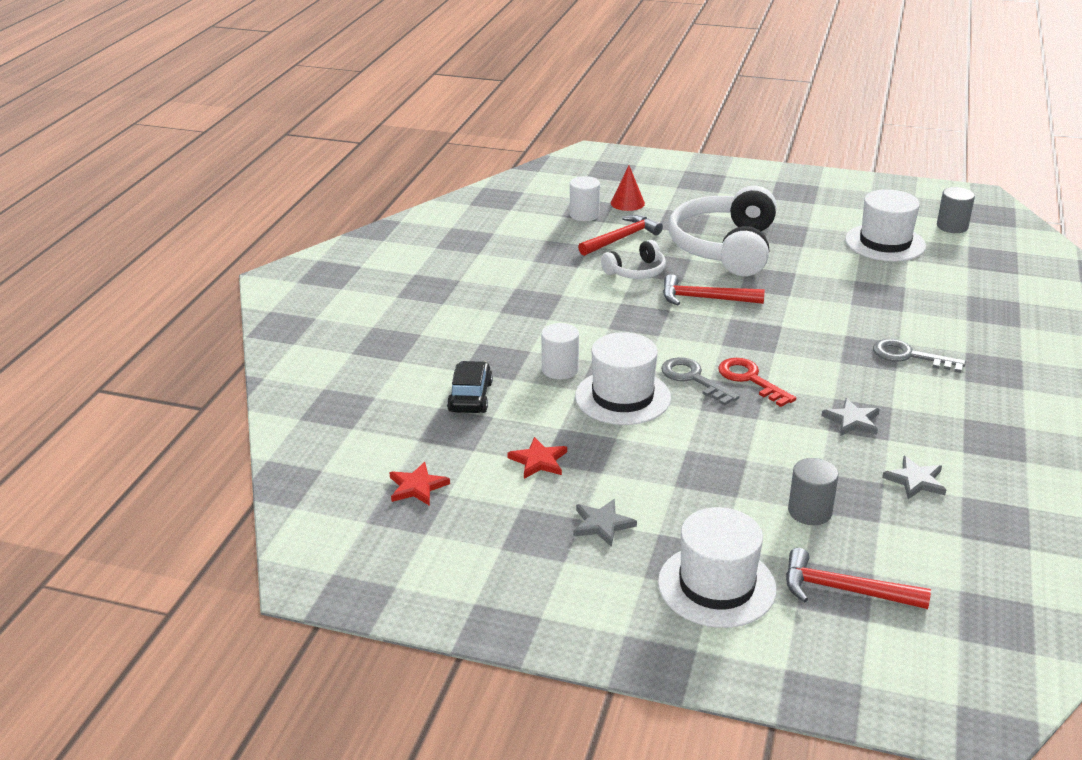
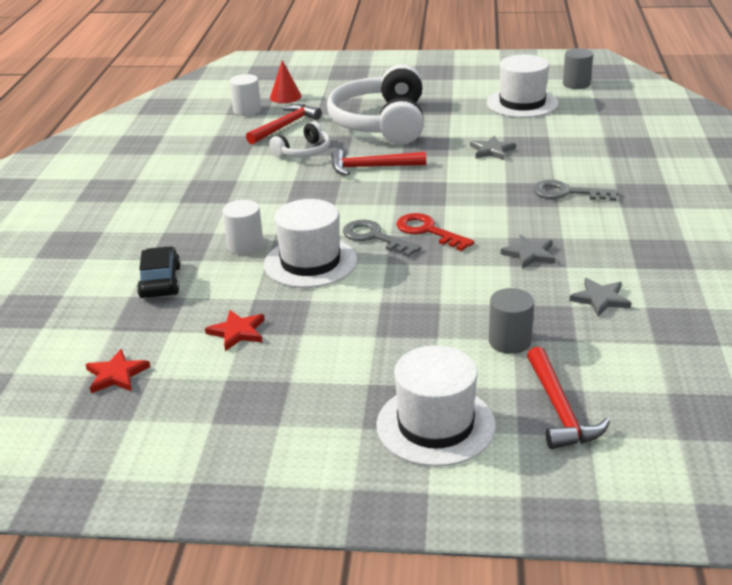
camera: 10 degrees left, 0 degrees up
grey star [573,499,637,547] -> grey star moved to [470,135,516,160]
red hammer [786,548,931,609] -> red hammer turned 105 degrees counterclockwise [527,347,610,449]

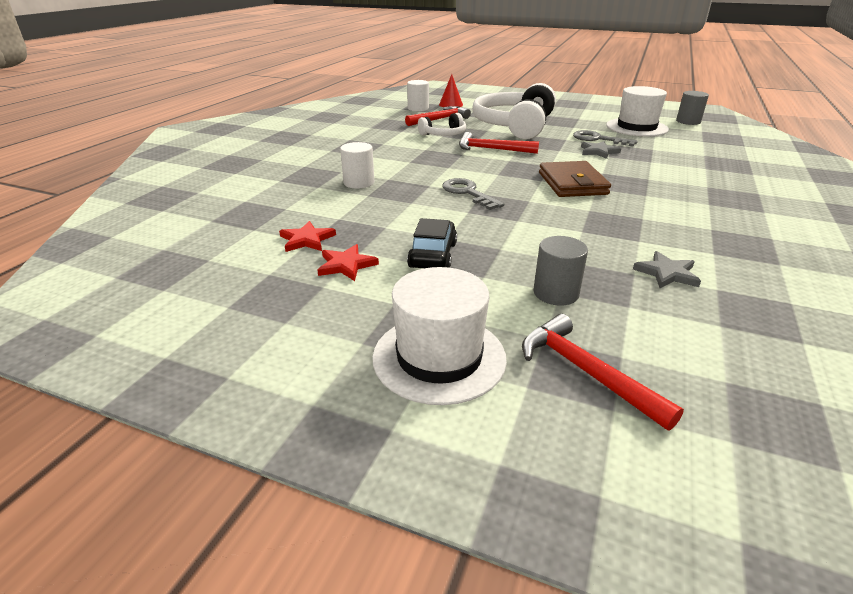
camera: 15 degrees right, 0 degrees up
red star [85,349,150,393] -> red star moved to [317,244,379,281]
black car [137,246,181,298] -> black car moved to [407,218,457,268]
white hat [264,199,357,288] -> none
red key [396,213,474,251] -> none
grey star [501,235,555,269] -> none
red hammer [527,347,610,449] -> red hammer turned 135 degrees clockwise [522,314,684,431]
grey key [533,180,619,201] -> grey key moved to [573,130,638,146]
none -> brown wallet [539,161,611,197]

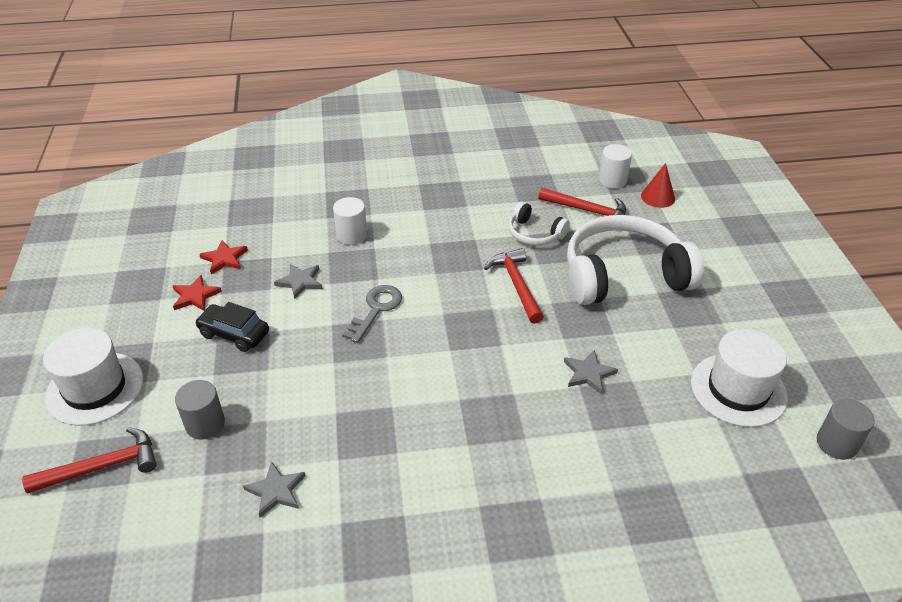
camera: 60 degrees right, 10 degrees up
black car [407,218,457,268] -> black car turned 135 degrees counterclockwise [195,302,269,352]
red hammer [522,314,684,431] -> red hammer turned 45 degrees clockwise [22,427,156,494]
brown wallet [539,161,611,197] -> none
grey key [573,130,638,146] -> none
none -> grey star [274,264,323,299]

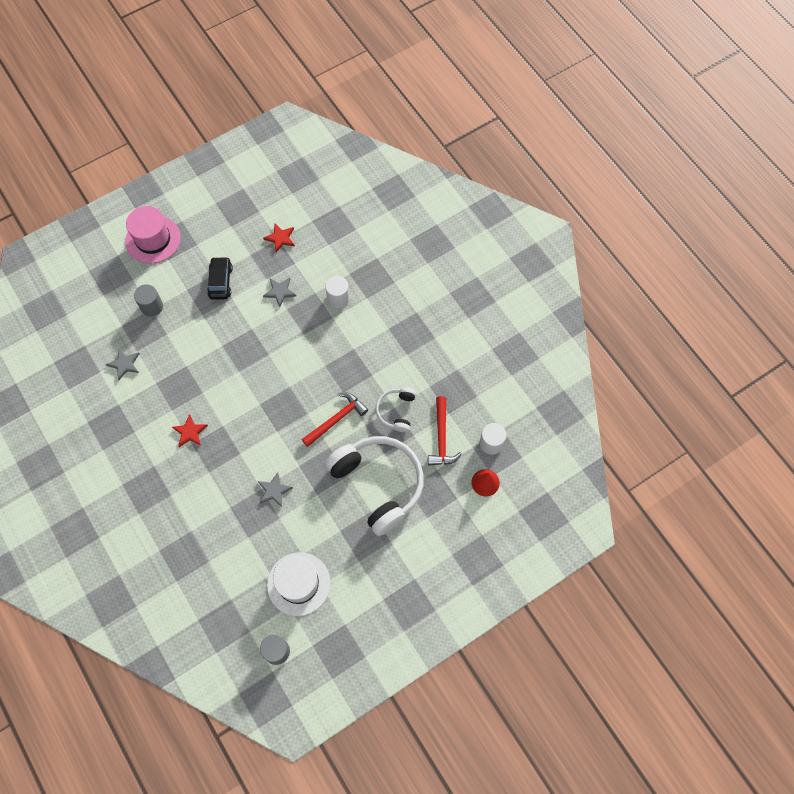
camera: 65 degrees right, 25 degrees up
red hammer [22,427,156,494] -> none
white hat [43,328,143,426] -> pink hat [125,206,181,263]
red star [173,275,222,311] -> red star moved to [172,414,208,447]
grey key [342,285,402,343] -> none

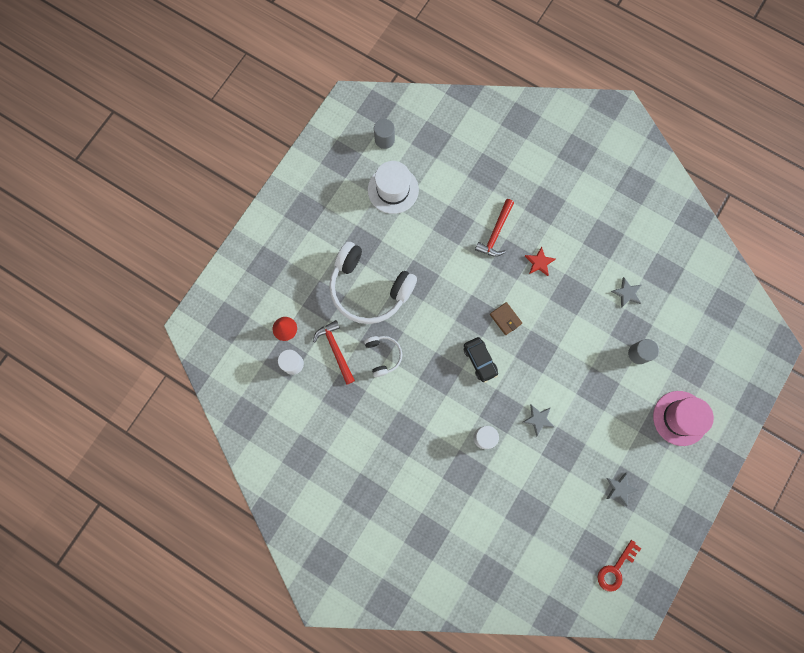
camera: 155 degrees right, 10 degrees up
black car [207,257,233,300] -> black car moved to [463,337,498,383]
grey star [258,472,293,507] -> grey star moved to [606,472,638,506]
red star [263,224,295,252] -> none
red hammer [302,393,368,447] -> red hammer moved to [475,199,514,257]
none -> brown wallet [490,302,522,335]
none -> red key [598,540,641,592]

